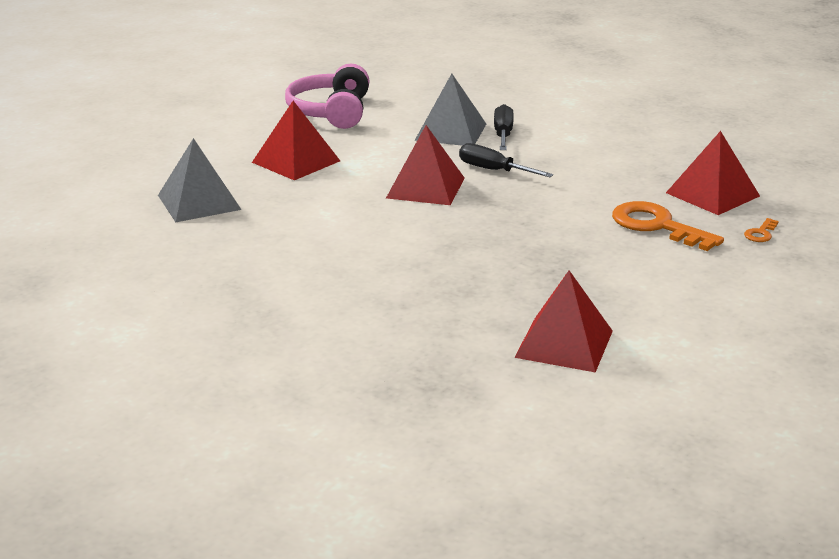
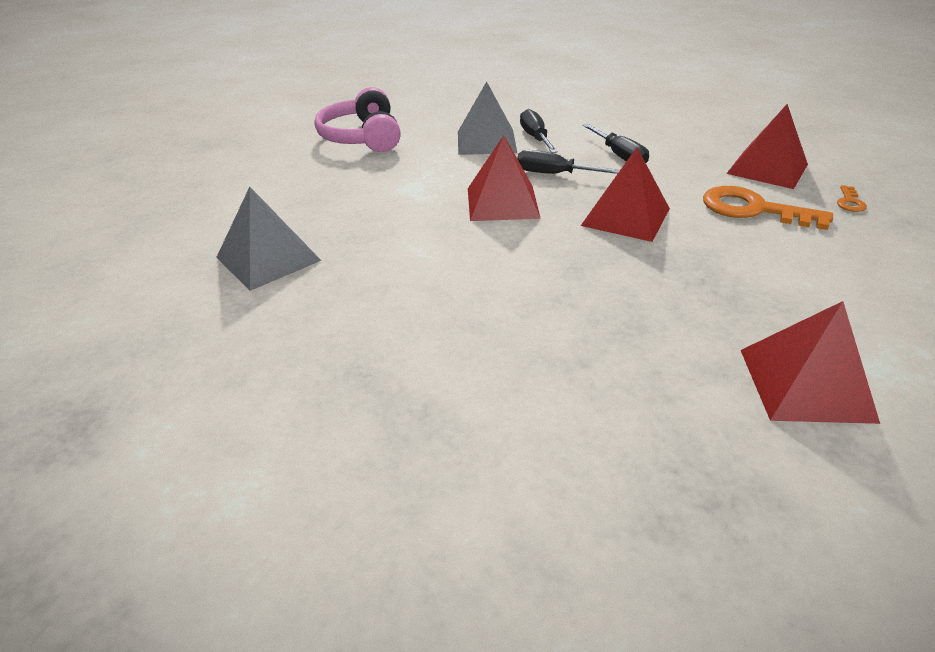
camera: 15 degrees left, 10 degrees up
red pyramid [252,101,340,180] -> red pyramid moved to [581,147,670,242]
none -> black screwdriver [583,124,649,163]

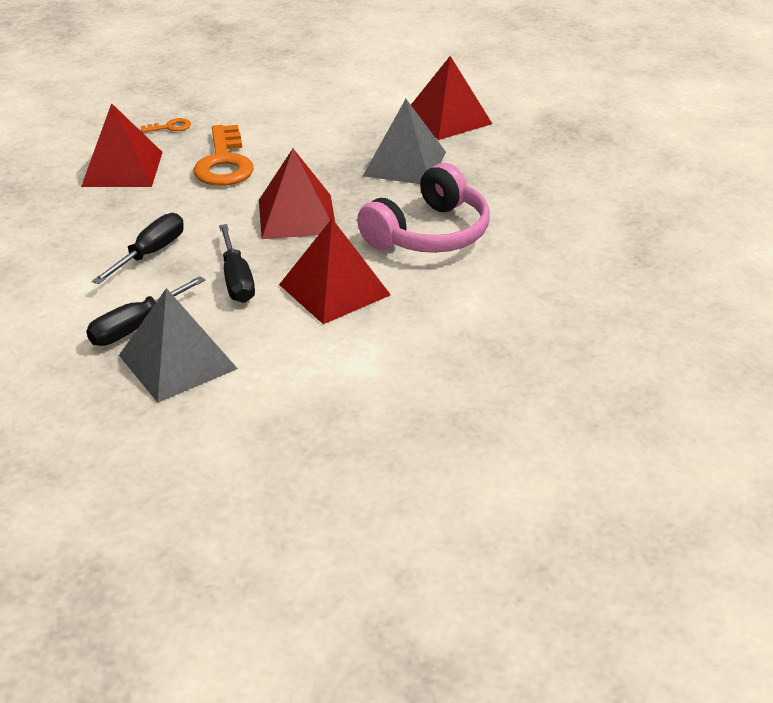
camera: 125 degrees left, 0 degrees up
grey pyramid [216,187,322,291] -> grey pyramid moved to [363,99,446,184]
pink headphones [315,87,401,152] -> pink headphones moved to [357,163,490,253]

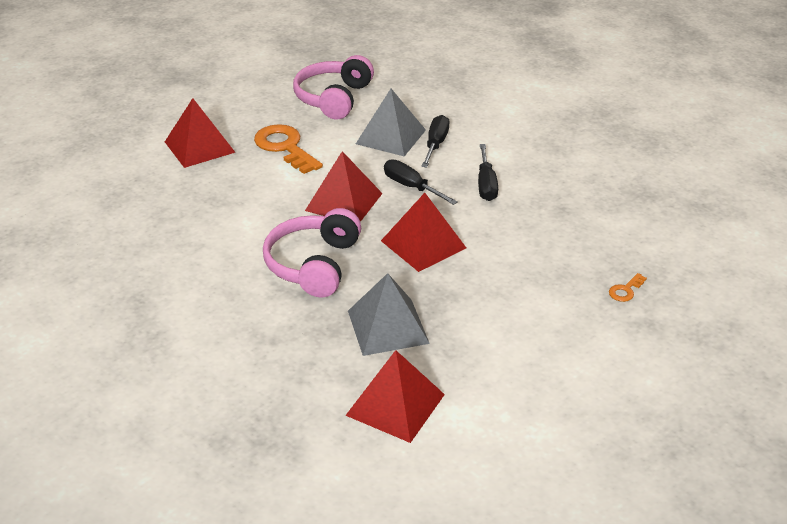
camera: 150 degrees right, 0 degrees up
red pyramid [81,103,163,187] -> red pyramid moved to [165,98,236,168]
orange key [193,125,254,186] -> orange key moved to [254,124,323,174]
none -> pink headphones [293,55,374,120]

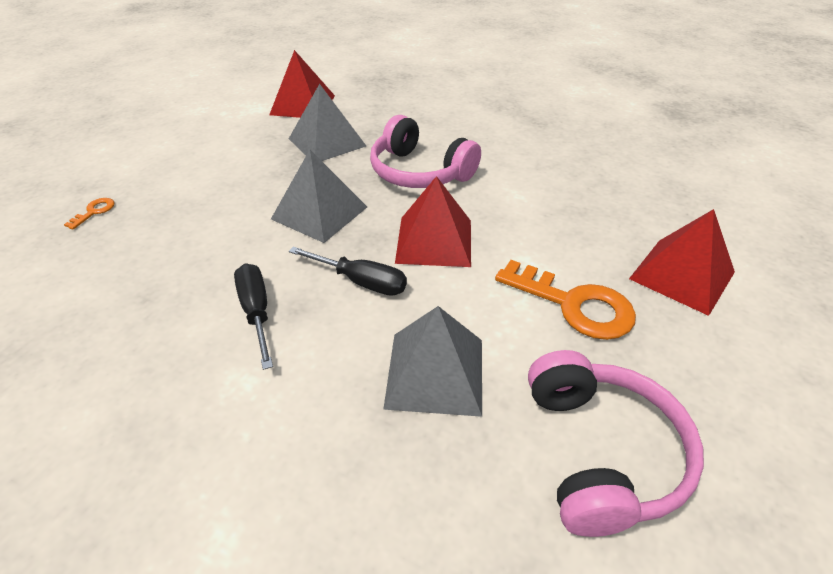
camera: 160 degrees right, 5 degrees up
pink headphones [263,208,361,298] -> pink headphones turned 135 degrees clockwise [370,115,481,188]
red pyramid [381,193,466,272] -> grey pyramid [271,150,367,243]
black screwdriver [421,115,450,168] -> none

